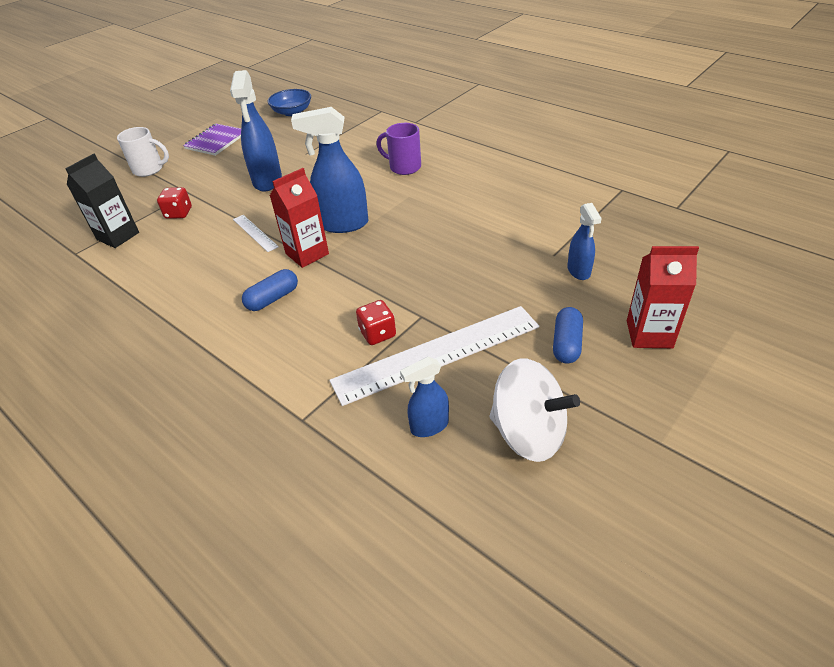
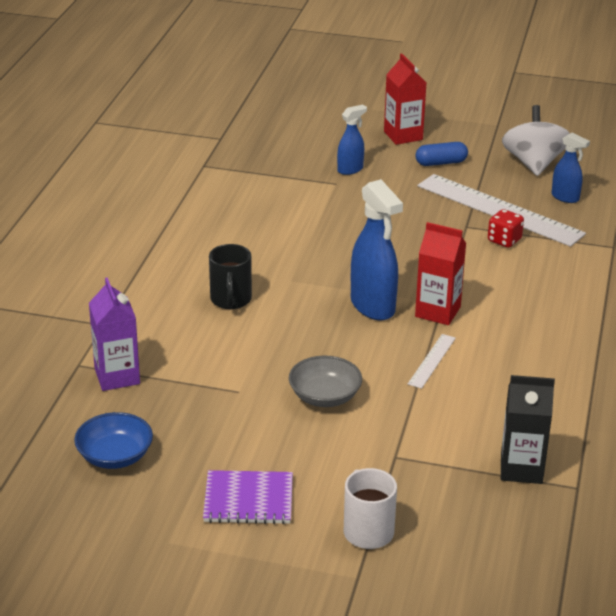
camera: 120 degrees left, 10 degrees down
red dice [157,187,192,219] -> none
blue spray bottle [230,70,282,191] -> grey bowl [289,356,362,407]
blue capsule [242,269,298,311] -> none
purple mug [376,123,421,175] -> black mug [209,244,252,309]
none -> purple carton [89,278,140,391]

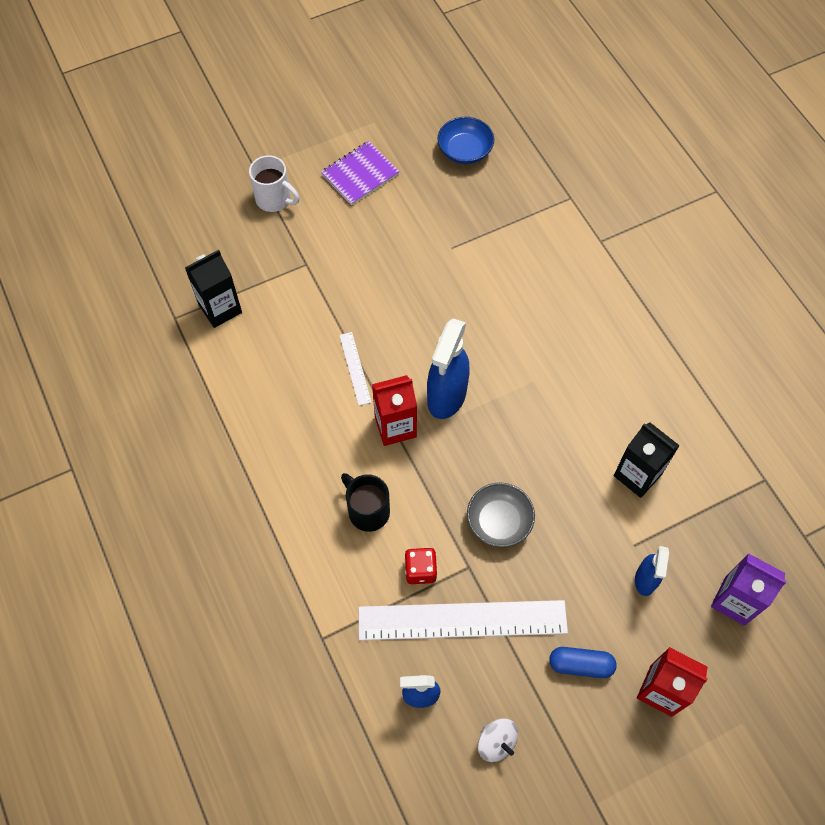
camera: 140 degrees right, 30 degrees up
purple carton [89,278,140,391] -> purple carton moved to [711,553,787,626]
black mug [209,244,252,309] -> black mug moved to [341,473,390,532]
grey bowl [289,356,362,407] -> grey bowl moved to [467,483,535,547]
blue spray bottle [351,179,403,320] -> blue spray bottle turned 90 degrees counterclockwise [427,318,470,419]
blue capsule [415,142,468,166] -> blue capsule turned 60 degrees clockwise [549,647,617,678]
white spinning top [502,105,570,176] -> white spinning top [478,718,518,762], size x0.54
none -> black carton [614,422,680,498]

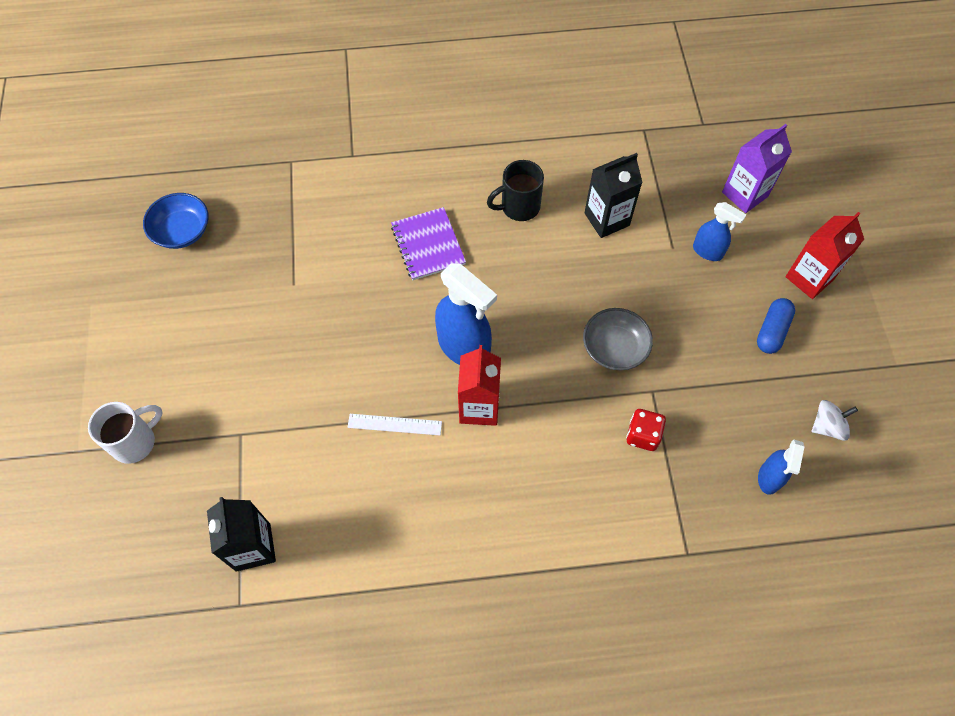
camera: 70 degrees left, 0 degrees up
purple notebook [321,141,400,205] -> purple notebook moved to [391,207,466,280]
black mug [341,473,390,532] -> black mug moved to [487,160,544,221]
white ruler [359,600,568,640] -> none

